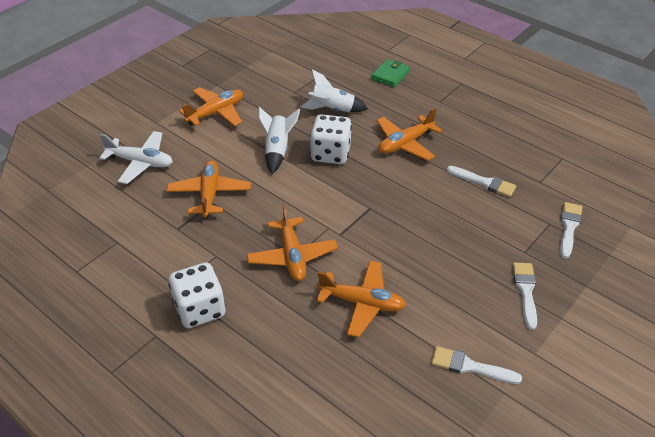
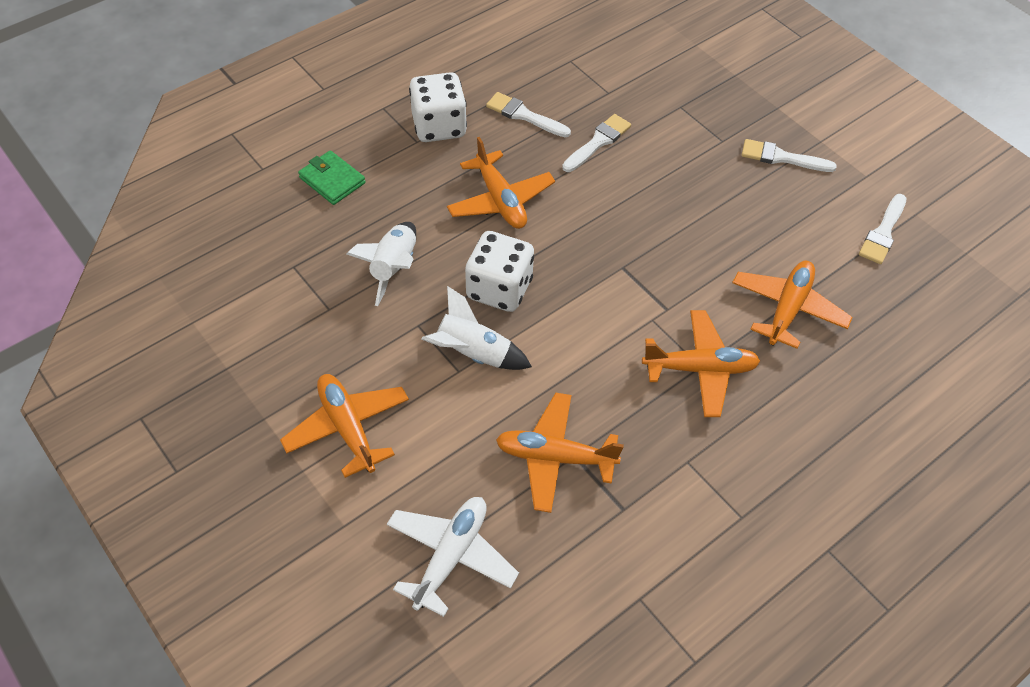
camera: 80 degrees left, 10 degrees up
white dice [168,262,226,328] -> white dice moved to [409,72,467,142]
white brush [560,202,582,258] -> white brush moved to [486,92,571,137]

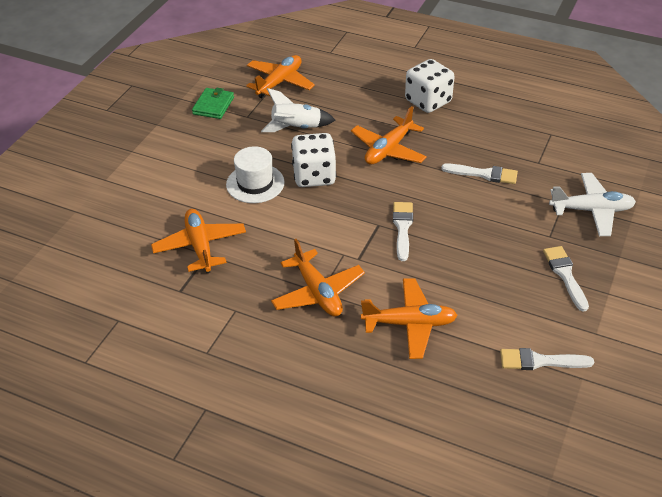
camera: 65 degrees right, 10 degrees down
orange plane [280,374,409,478] -> orange plane moved to [246,55,315,99]
green wallet [298,150,366,205] -> green wallet moved to [192,87,234,119]
white plane [387,497,519,617] -> white plane moved to [549,173,636,236]
white rocket [421,286,532,370] -> white hat [226,146,285,203]
white brush [486,92,571,137] -> white brush moved to [393,202,413,261]

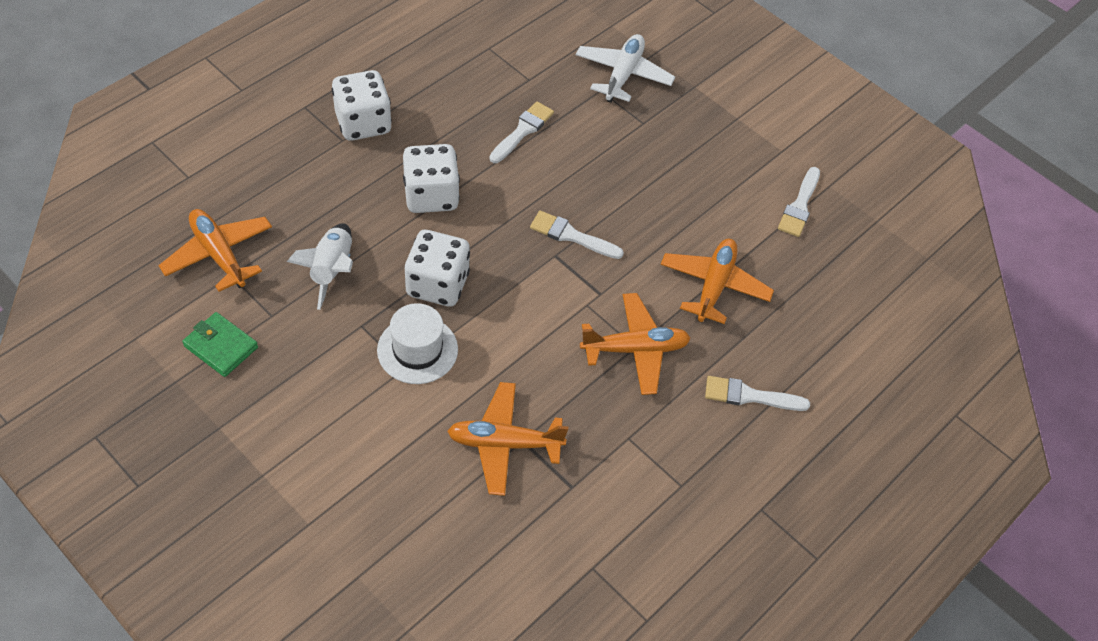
camera: 75 degrees left, 10 degrees up
orange plane [351,106,427,165] -> white dice [403,144,460,213]
white brush [543,246,589,311] -> white brush moved to [705,376,810,411]

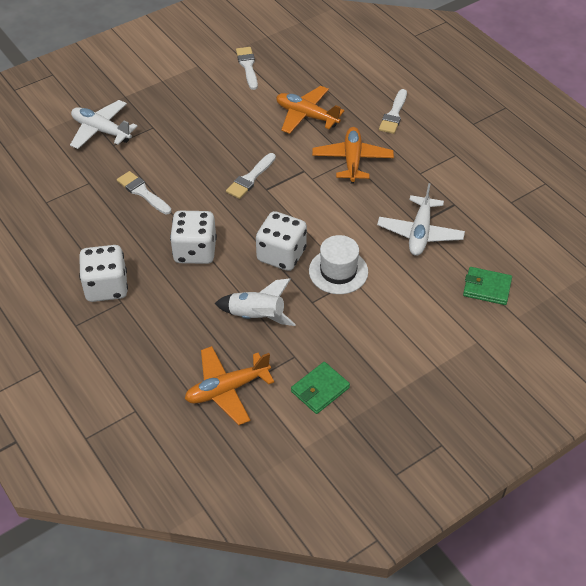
camera: 75 degrees left, 5 degrees down
orange plane [447,382,568,496] -> white plane [377,183,465,256]
white brush [778,167,820,237] -> white brush turned 135 degrees counterclockwise [236,47,258,90]
none -> green wallet [463,267,512,305]

